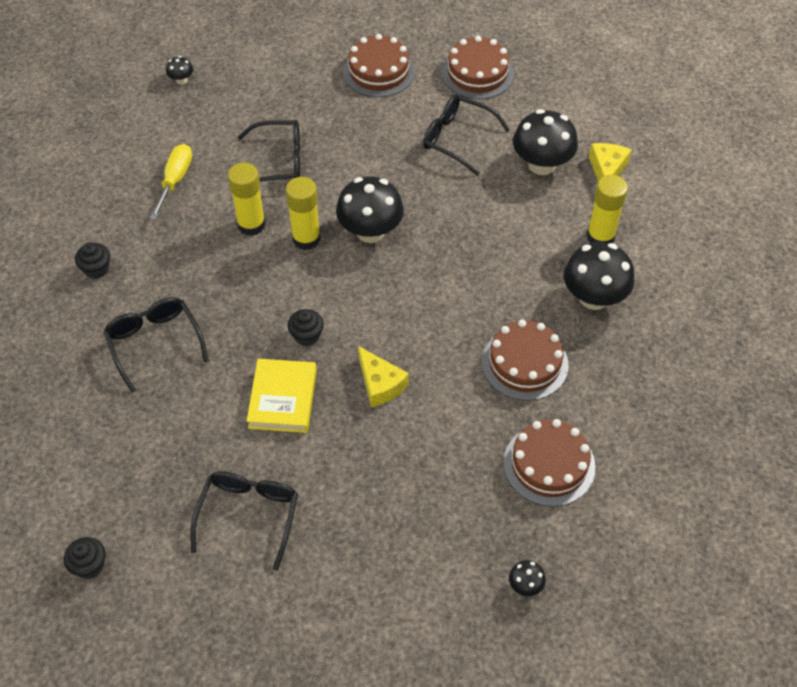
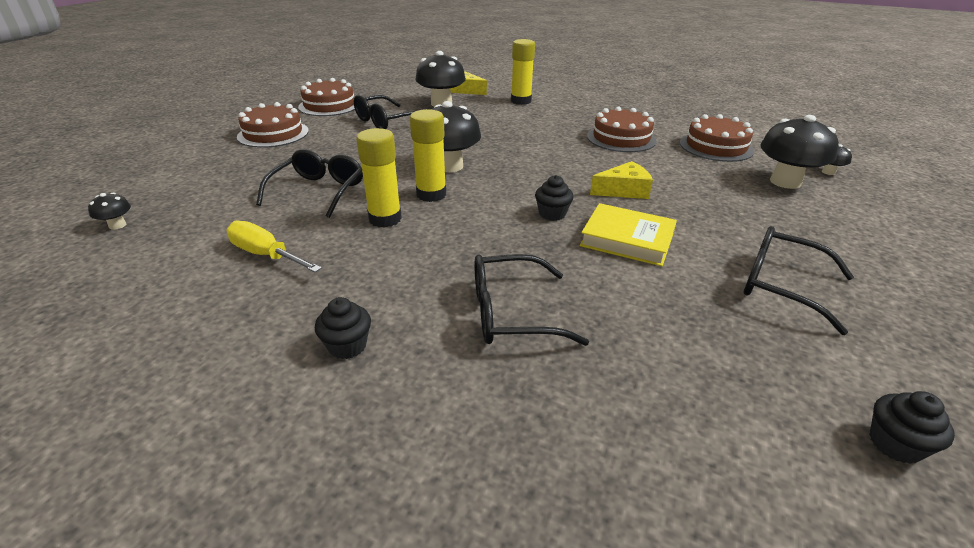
camera: 70 degrees left, 20 degrees down
black mushroom [564,242,635,310] -> black mushroom moved to [760,115,839,189]

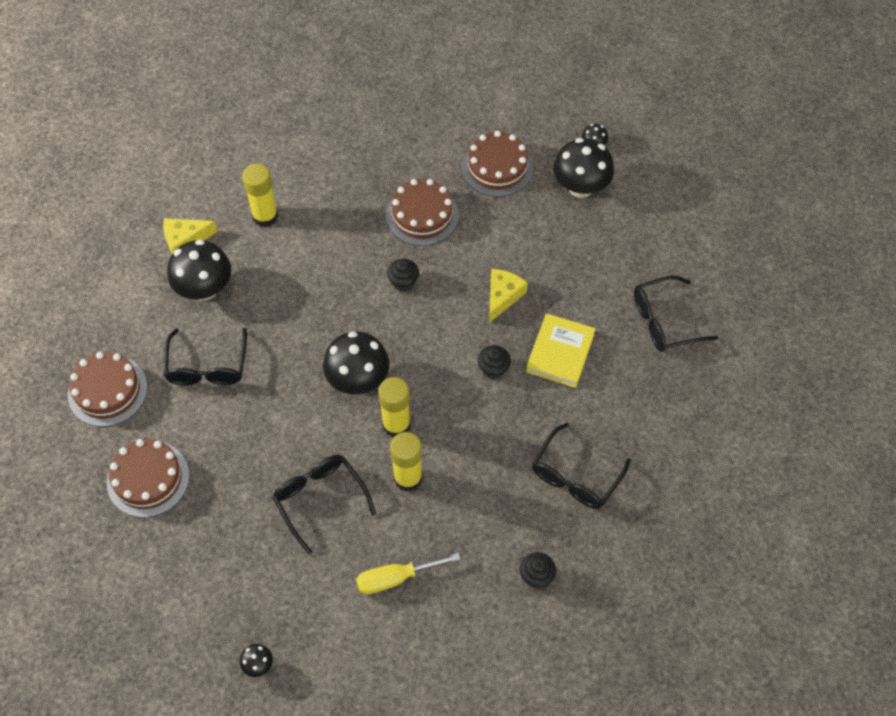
camera: 50 degrees left, 25 degrees up
yellow book [580,203,677,266] -> yellow book turned 45 degrees counterclockwise [526,313,596,388]
black cupcake [869,391,955,464] -> black cupcake moved to [387,259,419,291]

